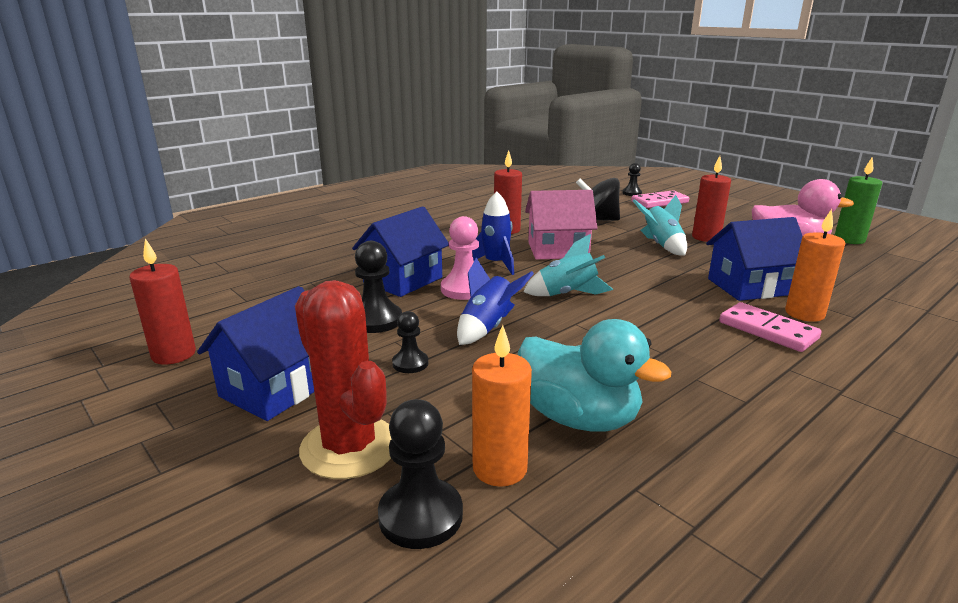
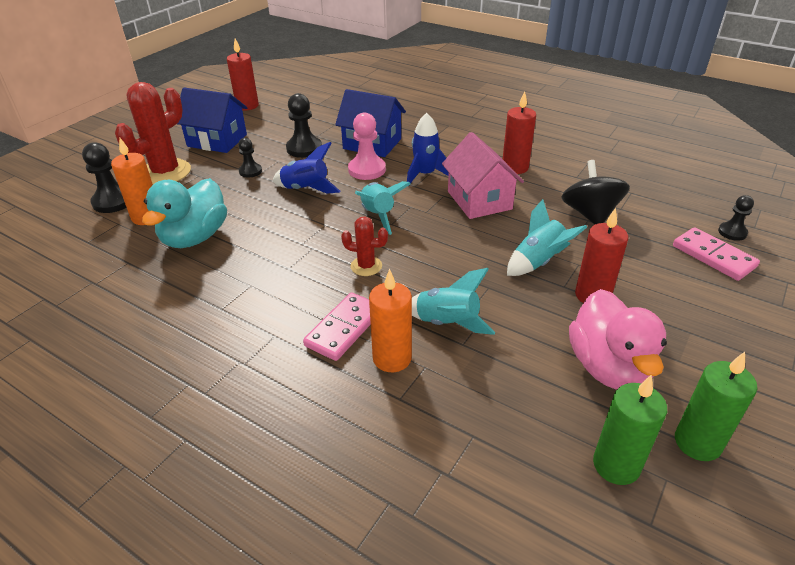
camera: 75 degrees right, 15 degrees up
blue house [706,217,803,301] -> turquoise rocket [412,268,496,335]
none -> red cactus [341,216,388,276]
none -> green candle [593,375,667,485]

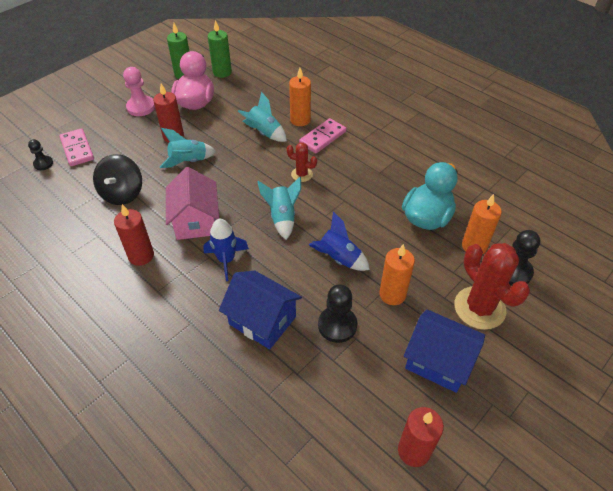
camera: 170 degrees left, 10 degrees up
red cactus [115,82,191,184] -> red cactus turned 75 degrees counterclockwise [454,243,530,330]
black pawn [238,138,262,178] -> orange candle [379,244,415,305]
pink pawn [348,113,386,180] -> pink pawn moved to [123,67,155,116]

